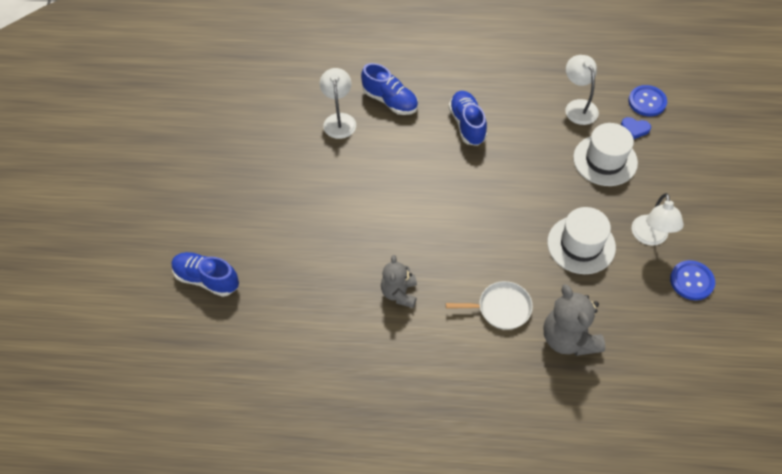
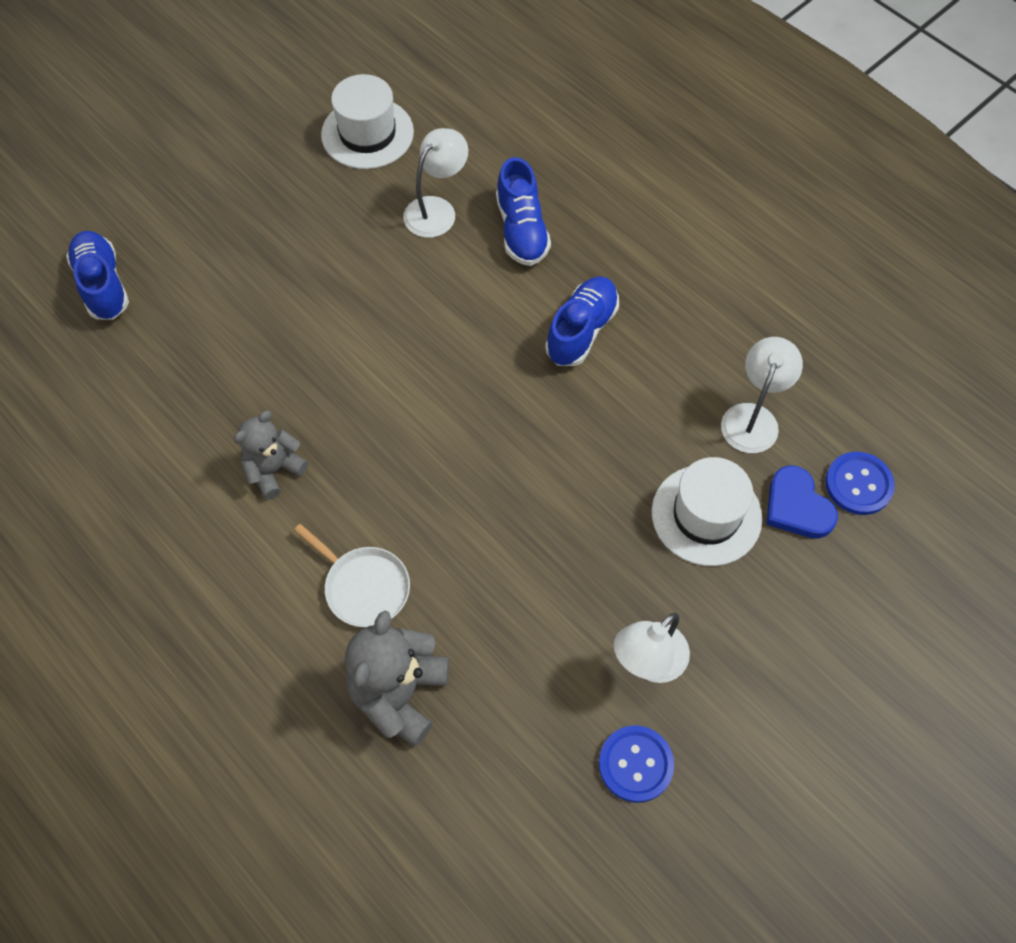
camera: 40 degrees right, 5 degrees up
white hat [547,207,616,274] -> white hat moved to [321,74,414,169]
blue heart [621,117,651,139] -> blue heart [766,465,838,539], size x1.55

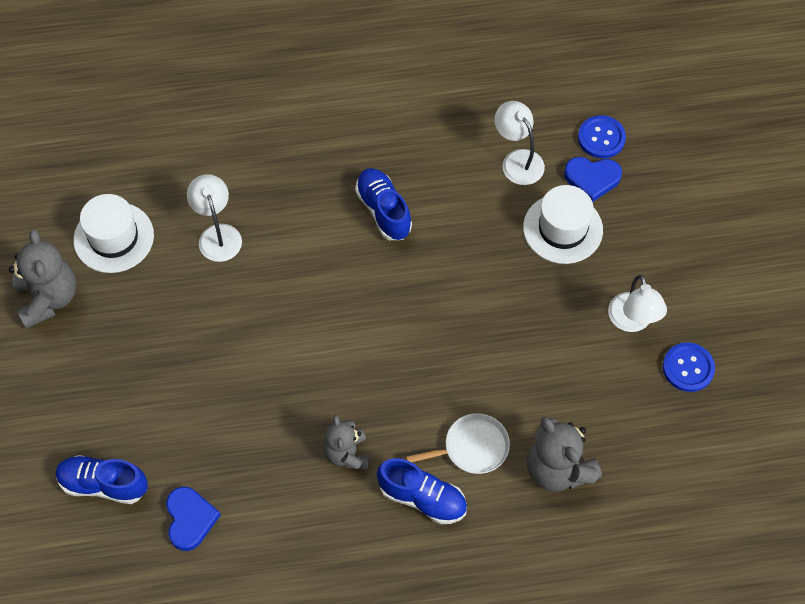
camera: 55 degrees left, 0 degrees up
blue shoe [496,157,551,266] -> blue shoe moved to [377,458,467,524]
none -> grey teddy bear [9,229,76,329]
none -> blue heart [166,487,221,551]

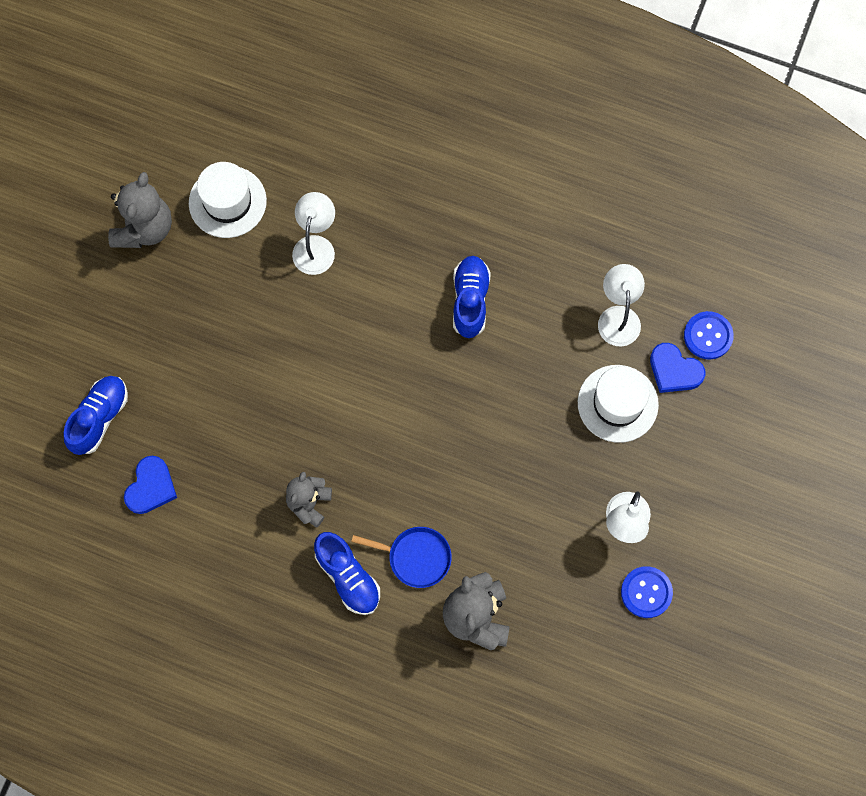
camera: 30 degrees right, 10 degrees up
blue shoe [56,455,148,504] -> blue shoe turned 75 degrees clockwise [64,376,128,455]
white pan [406,413,510,474] -> blue pan [351,527,452,588]

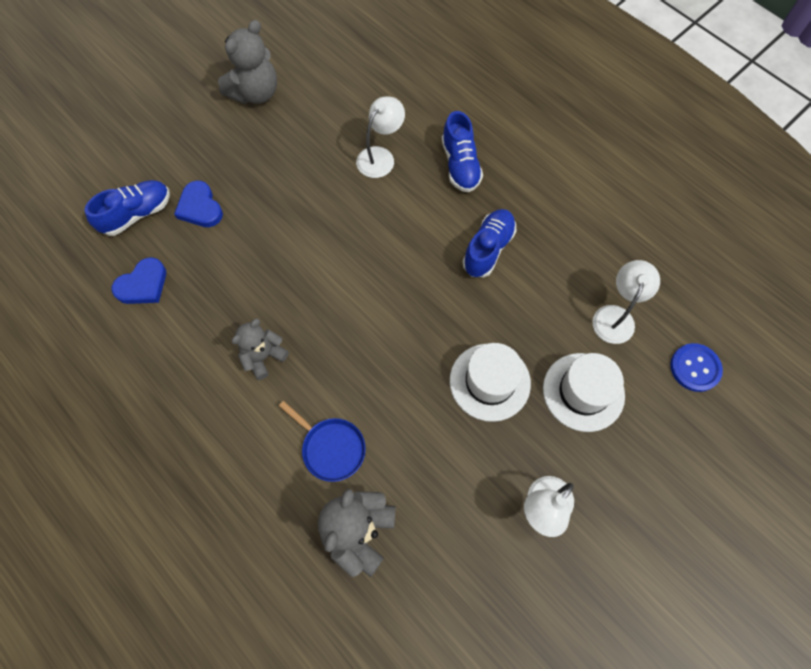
camera: 25 degrees right, 5 degrees down
white hat [189,162,267,238] -> white hat moved to [450,343,531,422]
blue shoe [314,532,380,615] -> blue shoe moved to [442,111,483,192]
blue button [621,566,673,618] -> none
blue heart [650,343,705,393] -> blue heart moved to [174,181,223,227]

